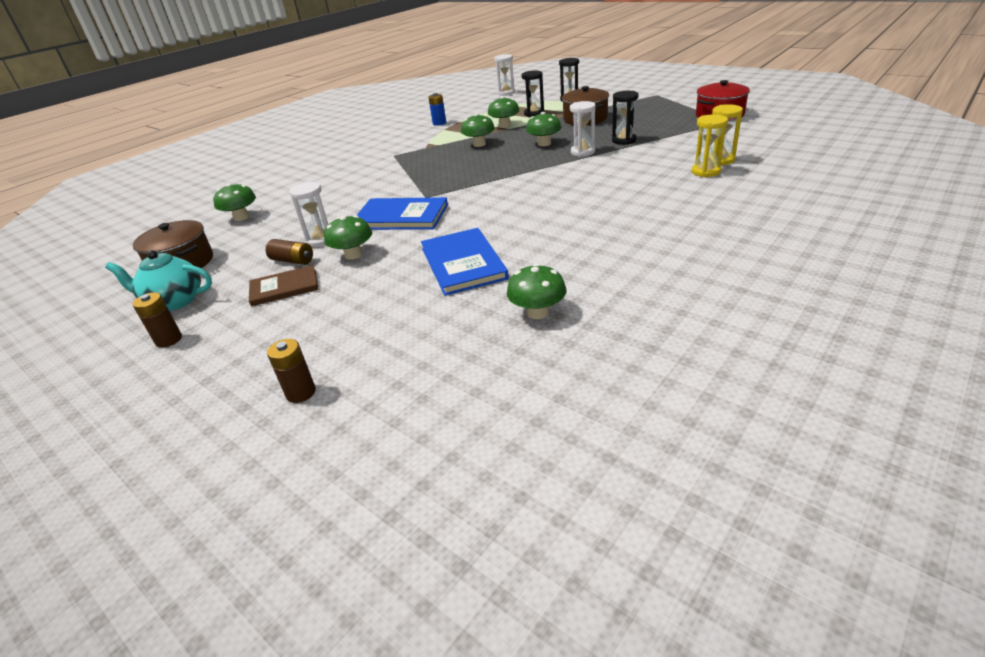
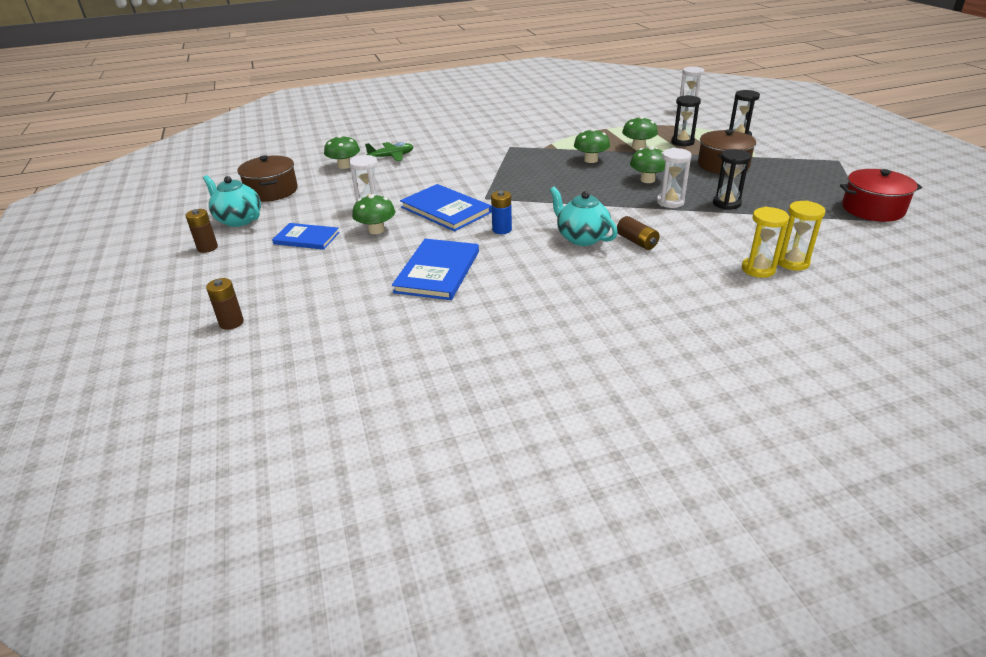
camera: 30 degrees right, 0 degrees up
brown book [249,265,318,307] -> blue book [272,223,340,250]
brown battery [266,239,313,265] -> brown battery moved to [617,216,660,250]
blue battery [428,93,446,126] -> blue battery moved to [491,191,512,234]
green mushroom [507,264,566,319] -> none
none -> green plane [365,142,413,161]
none -> turquoise teapot [550,187,618,246]

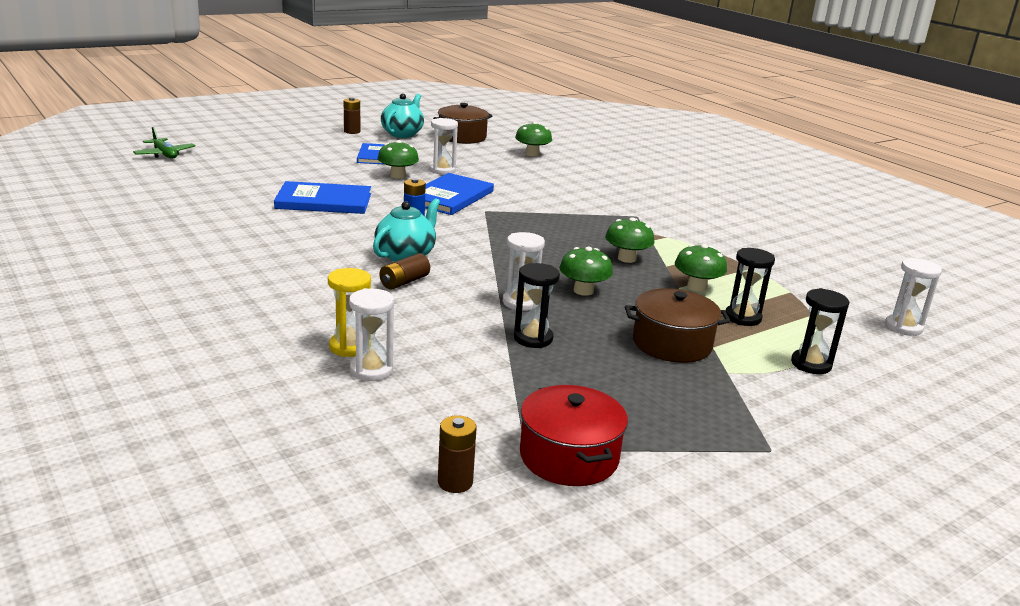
camera: 70 degrees right, 10 degrees down
brown battery [206,278,244,330] -> brown battery moved to [438,415,477,493]
green plane [365,142,413,161] -> green plane moved to [133,127,196,158]
yellow hourglass [778,200,825,271] -> white hourglass [349,288,394,381]

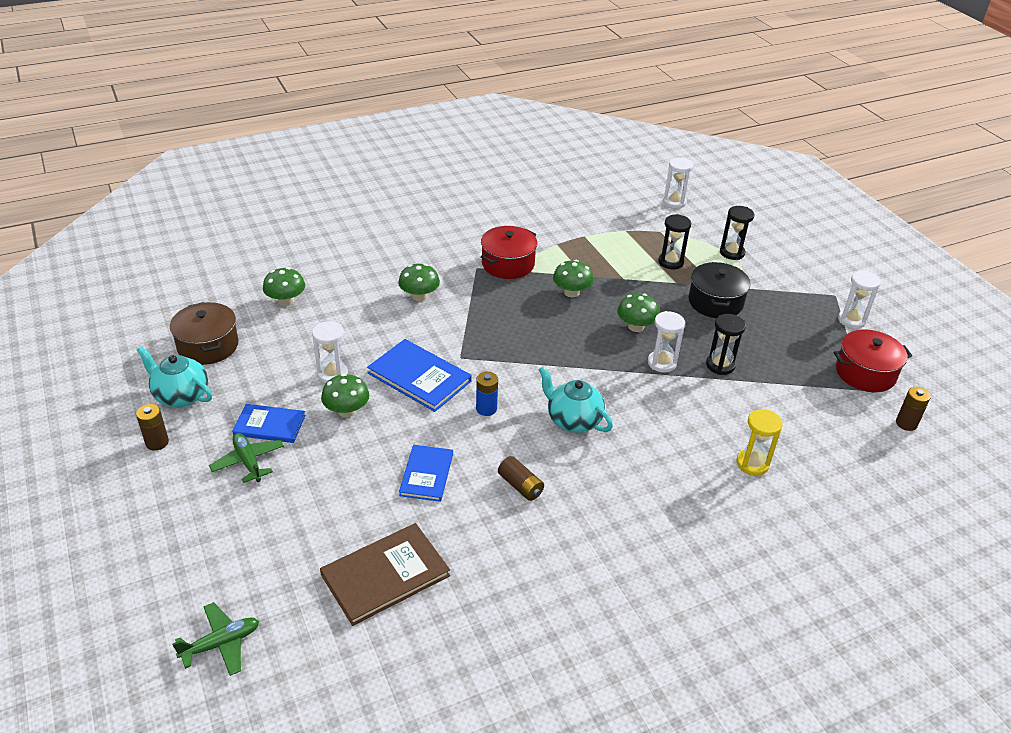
camera: 80 degrees left, 15 degrees up
blue book [274,181,371,214] -> blue book [399,445,453,502], size x0.66
white hourglass [349,288,394,381] -> white hourglass moved to [838,271,881,329]
brown battery [380,253,430,290] -> brown battery moved to [498,456,544,501]
brown pot [625,288,730,363] -> black pot [688,262,751,318]
green mushroom [675,244,727,292] -> green mushroom moved to [398,264,440,301]
none -> green plane [209,433,284,483]
none -> brown book [320,523,450,626]
none -> red pot [481,226,537,279]

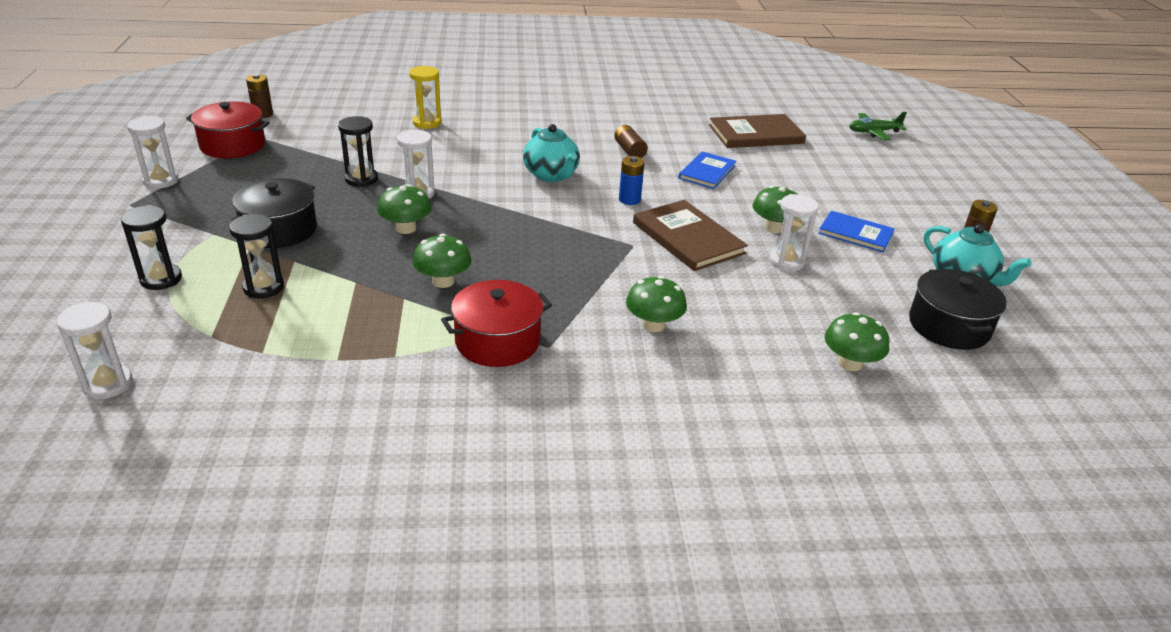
camera: 160 degrees left, 5 degrees down
brown pot [170,302,239,365] -> black pot [909,269,1007,350]
green plane [209,433,284,483] -> none
blue book [367,339,471,412] -> brown book [633,200,748,271]

